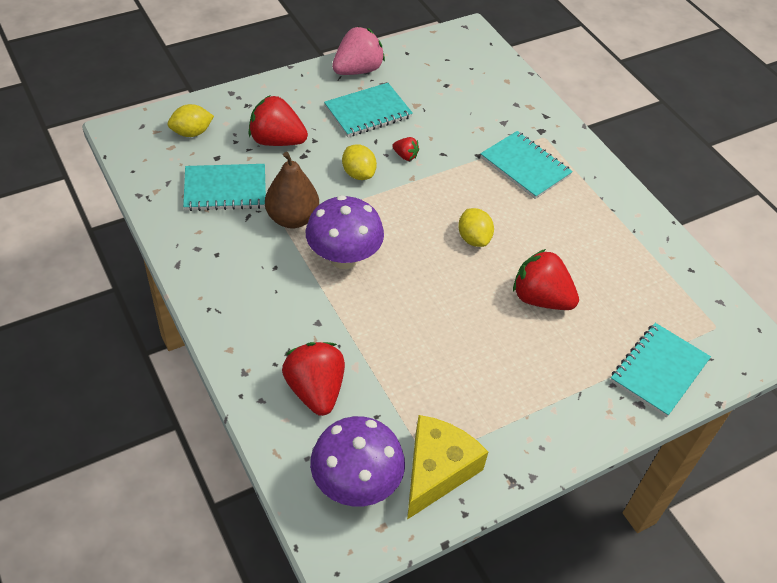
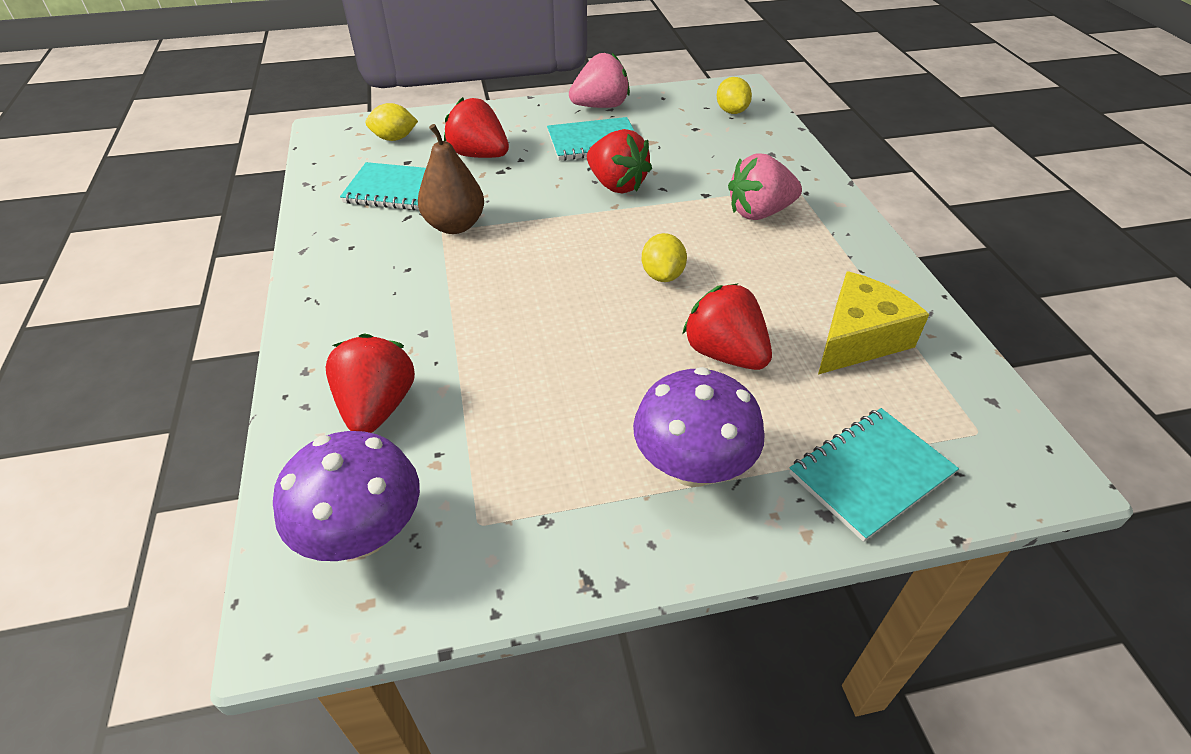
camera: 20 degrees right, 5 degrees down
purple mushroom [306,195,384,269] -> purple mushroom moved to [633,367,765,487]
yellow lemon [342,144,377,180] -> yellow lemon moved to [717,77,752,114]
red strawberry [392,137,419,161] -> red strawberry [587,129,652,193], size x2.14
yellow cheese [407,415,488,520] -> yellow cheese moved to [818,271,929,375]
turquoise notebook [480,131,573,199] -> pink strawberry [728,153,802,220]

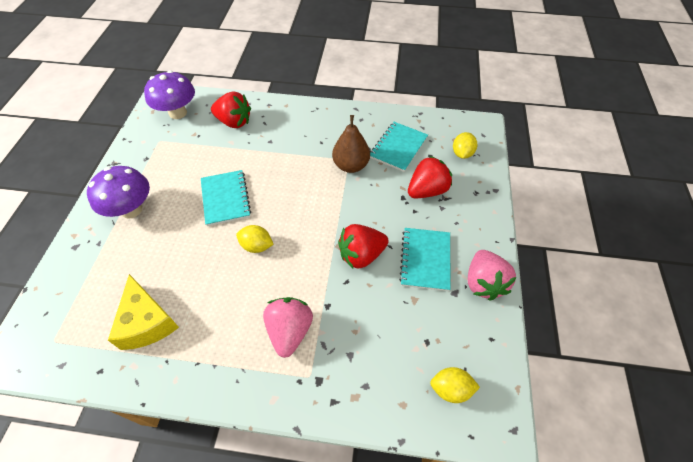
camera: 110 degrees right, 10 degrees up
red strawberry [682,283,772,370] -> none
turquoise notebook [789,408,959,542] -> turquoise notebook moved to [201,170,251,226]

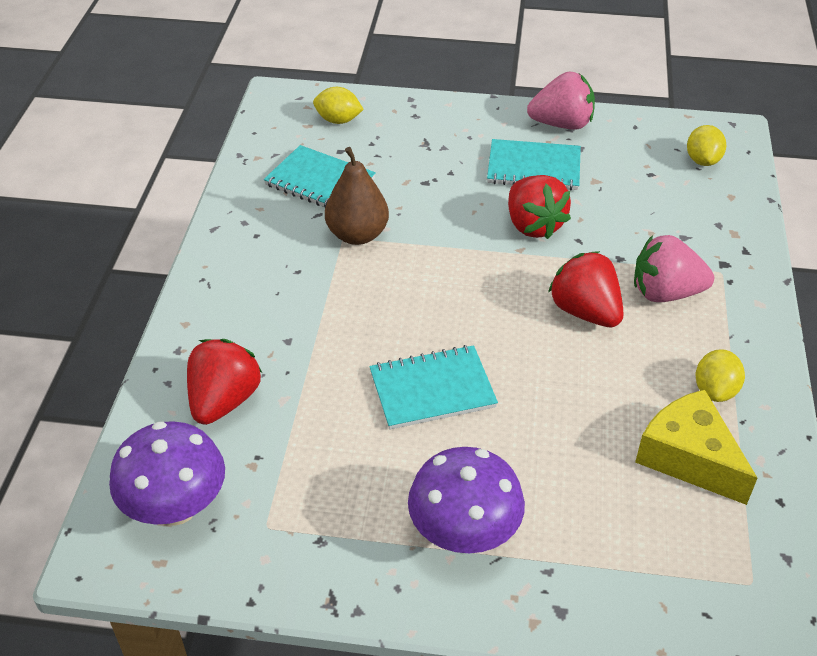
camera: 90 degrees left, 10 degrees down
yellow cheese [108,274,179,350] -> yellow cheese turned 105 degrees counterclockwise [635,389,757,505]
yellow lemon [236,225,274,253] -> yellow lemon moved to [695,349,745,402]
red strawberry [408,156,452,198] -> red strawberry moved to [548,251,624,327]

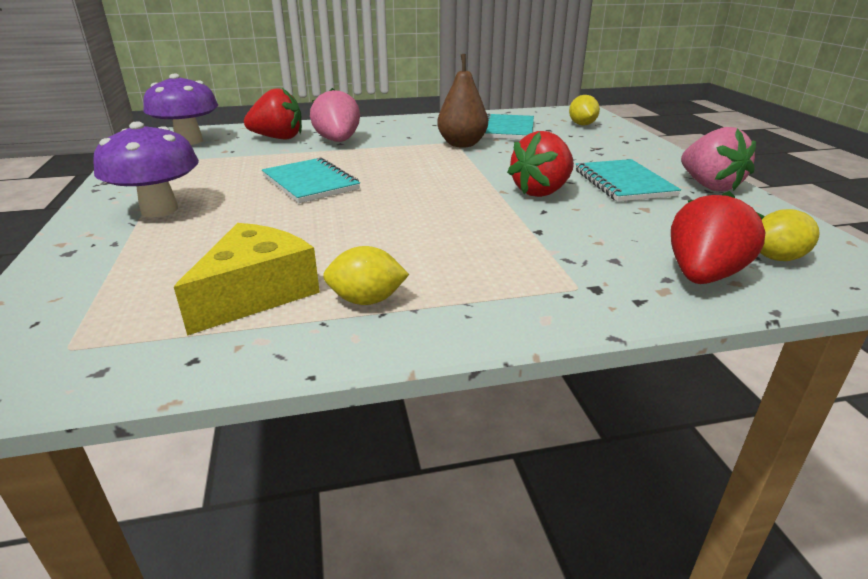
camera: 70 degrees right, 15 degrees down
red strawberry [548,251,624,327] -> red strawberry moved to [671,191,765,284]
pink strawberry [634,235,714,302] -> pink strawberry moved to [310,88,360,142]

